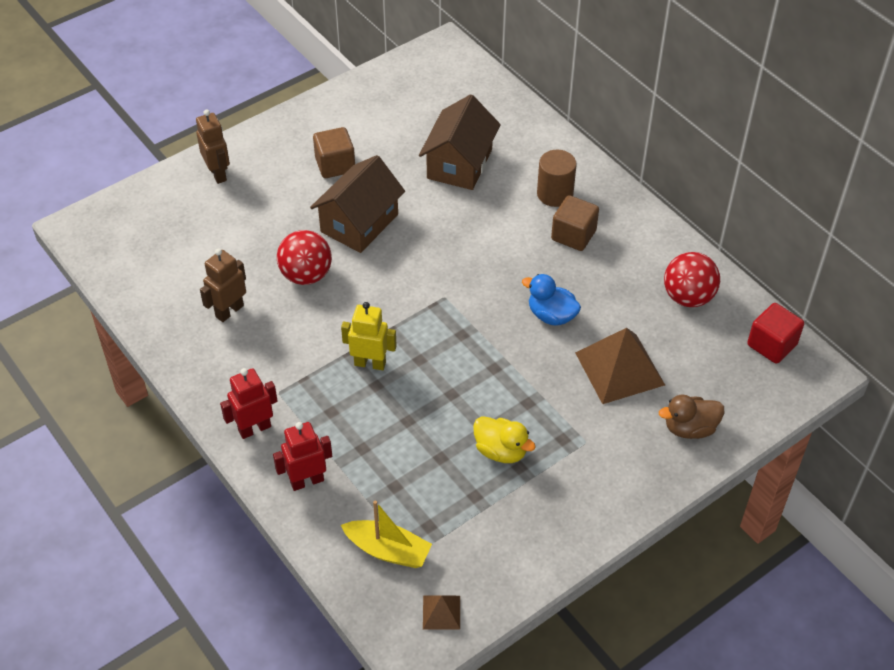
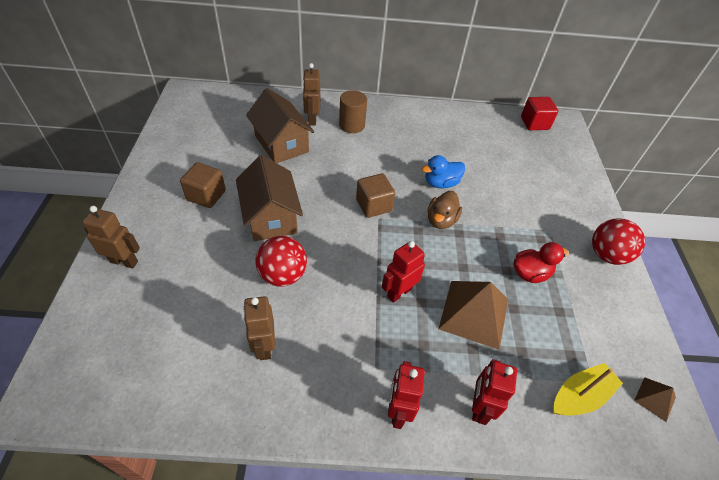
camera: 55 degrees left, 0 degrees up
yellow robot [341,302,397,370] -> red robot [382,241,425,303]
yellow duck [473,416,536,463] -> red duck [513,242,569,283]
brown cube [551,195,599,251] -> brown cube moved to [356,174,395,218]
brown pyramid [575,328,665,404] -> brown pyramid moved to [439,281,508,350]
brown duck [659,395,724,439] -> brown duck moved to [427,191,462,229]
red ball [664,252,720,307] -> red ball moved to [592,218,645,265]
none -> brown robot [303,63,320,126]

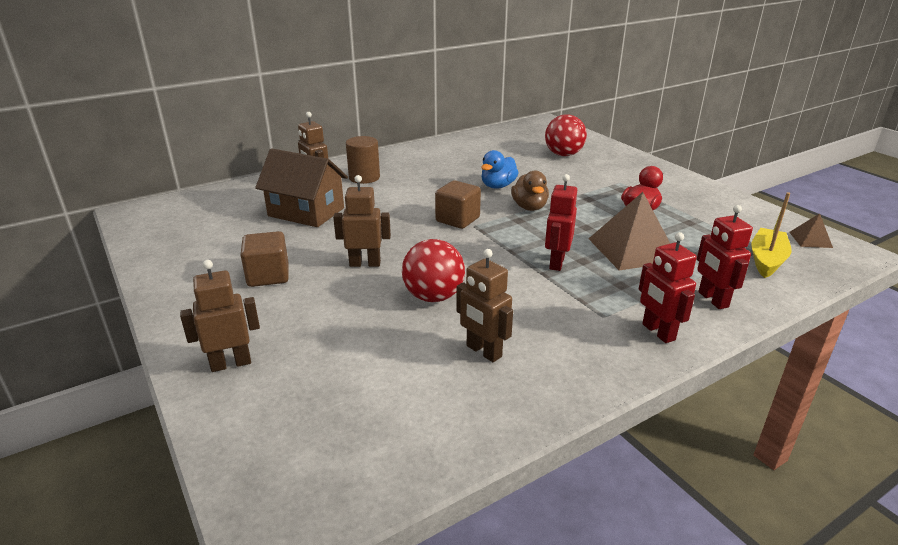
camera: 30 degrees left, 20 degrees down
brown house [236,155,303,241] -> brown robot [333,175,391,267]
red cube [521,97,558,130] -> none
red ball [592,218,645,265] -> red ball moved to [545,114,587,156]

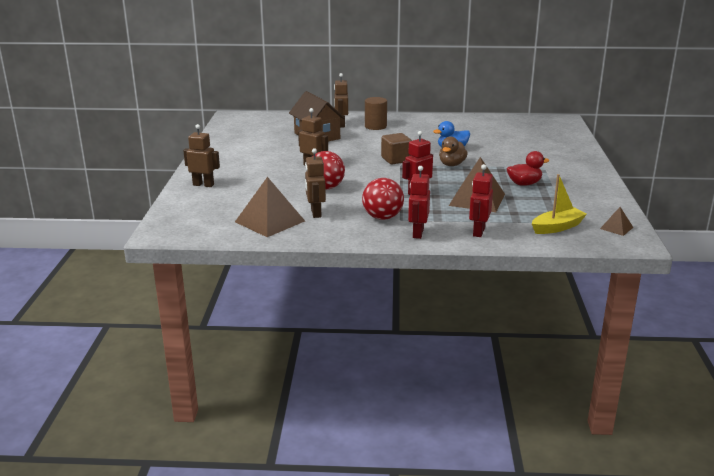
camera: 35 degrees right, 5 degrees down
brown cube [241,231,289,287] -> none
red ball [545,114,587,156] -> red ball moved to [362,178,404,220]
none -> brown pyramid [235,177,305,237]

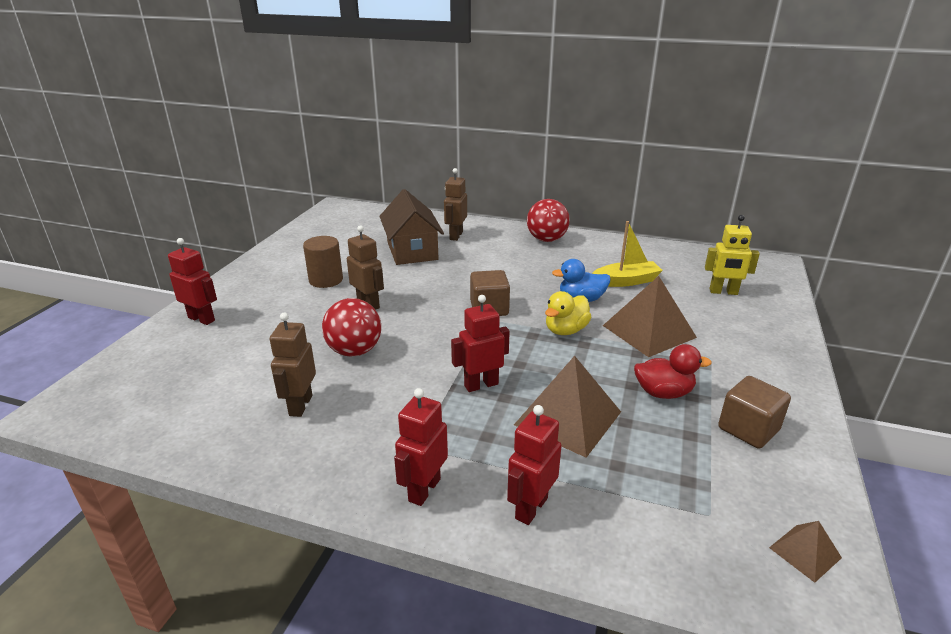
camera: 15 degrees right, 5 degrees up
brown robot [183,124,220,187] -> red robot [168,238,217,325]
brown pyramid [235,177,305,237] -> brown pyramid moved to [603,276,697,357]
red ball [362,178,404,220] -> red ball moved to [527,199,570,242]
brown cylinder [365,97,387,130] -> brown cylinder moved to [303,236,343,288]
brown duck [439,136,468,166] -> yellow duck [545,291,591,335]
yellow boat [532,174,587,234] -> yellow boat moved to [592,221,663,287]
none -> yellow robot [705,215,760,295]
none -> brown cube [718,376,791,449]

